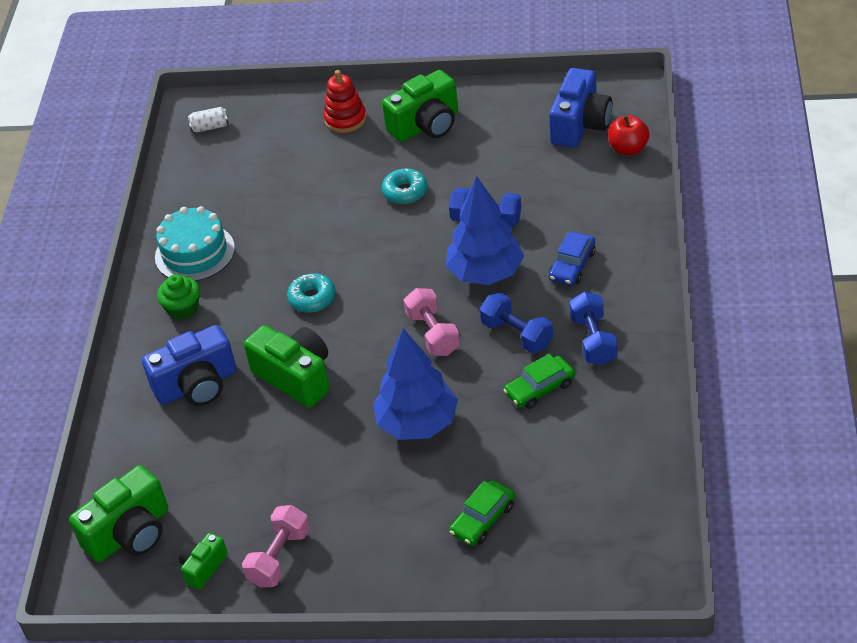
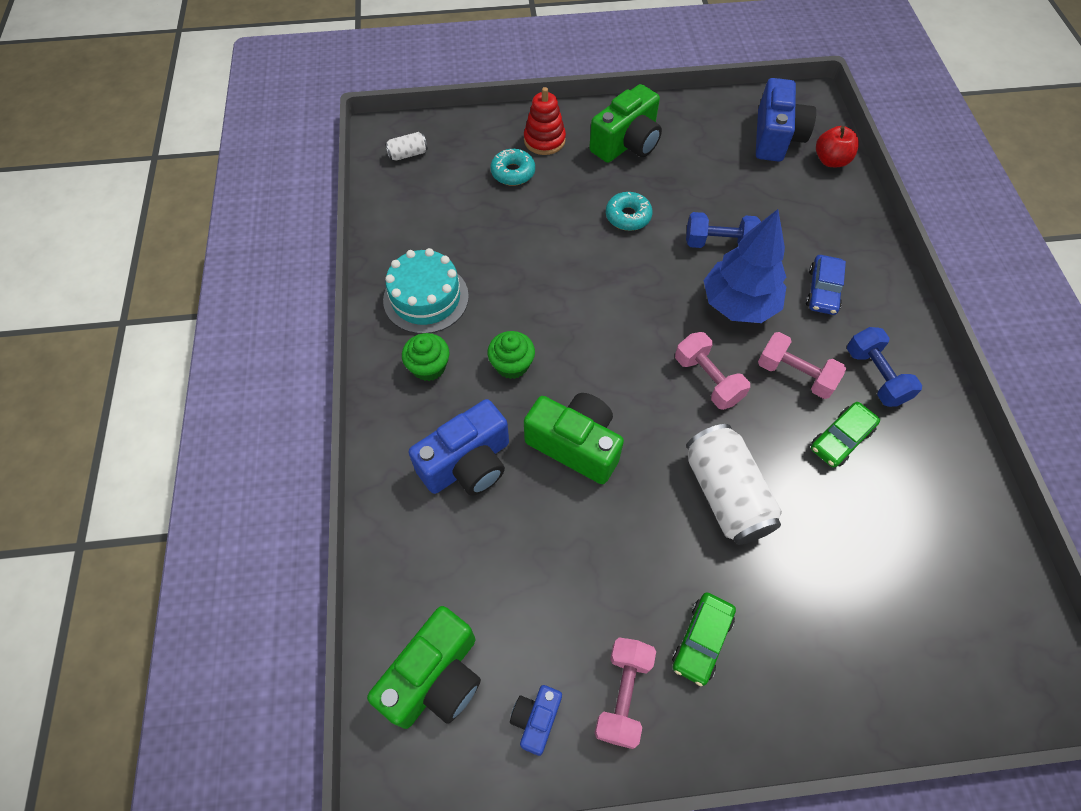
camera: 15 degrees left, 15 degrees up
green camera [179,533,228,590] -> blue camera [510,685,562,756]
turquoise donut [287,273,336,313] -> turquoise donut moved to [491,149,535,186]
blue tree [373,328,458,440] -> white can [686,424,782,545]
green car [449,480,515,546] -> green car moved to [672,592,736,686]
blue dumbbell [480,292,553,353] -> pink dumbbell [758,332,846,399]
none -> green cupcake [487,331,535,379]

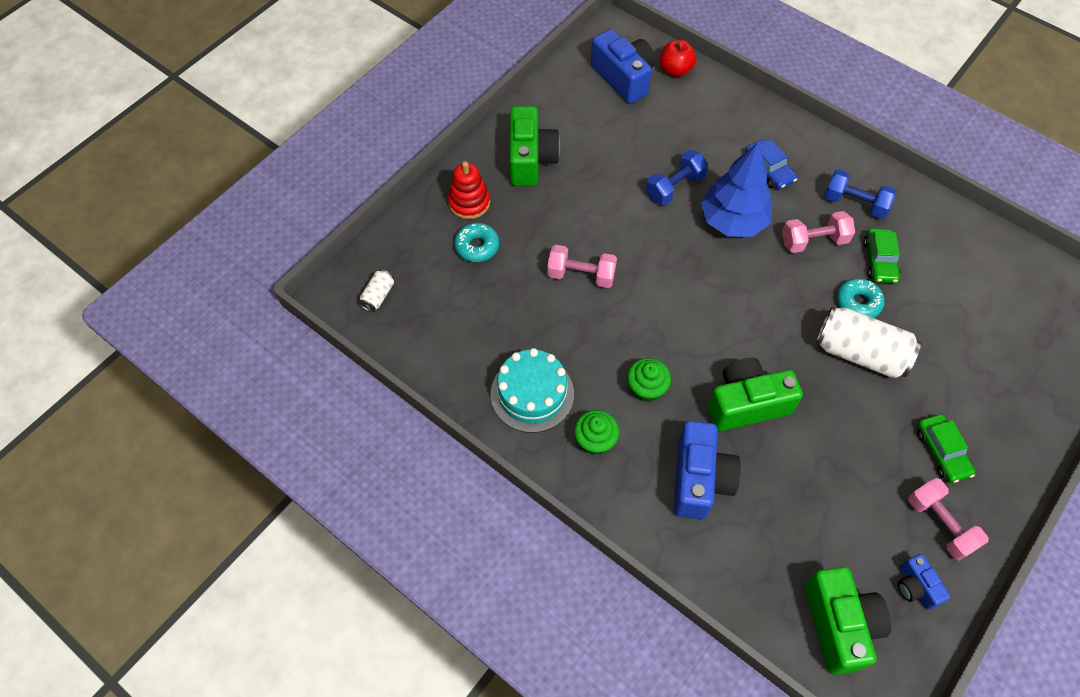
camera: 45 degrees left, 0 degrees up
turquoise donut [606,192,653,231] -> turquoise donut moved to [837,278,885,318]
pink dumbbell [675,332,750,410] -> pink dumbbell moved to [547,245,617,288]

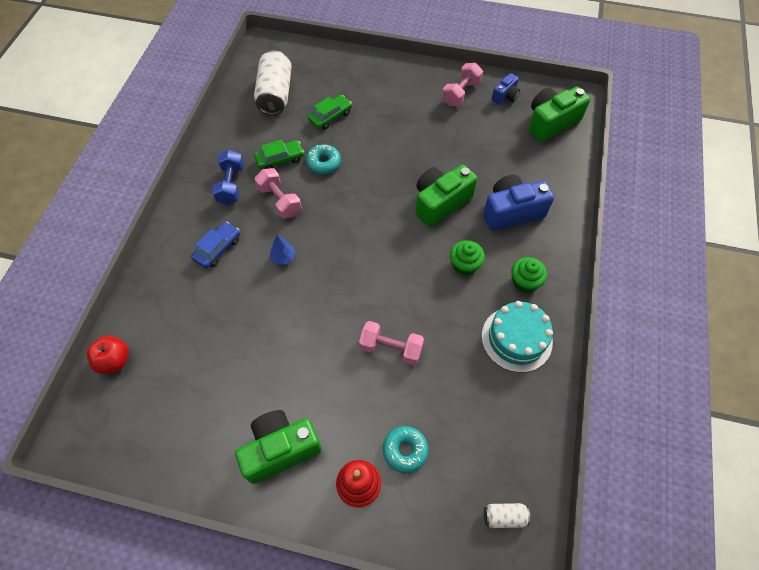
camera: 115 degrees left, 0 degrees up
pink dumbbell [547,245,617,288] -> pink dumbbell turned 60 degrees counterclockwise [359,321,424,365]
blue camera [591,29,655,104] -> none
blue dumbbell [645,150,708,205] -> none
blue tree [701,142,773,237] -> blue tree [270,235,295,265], size x0.42
green camera [708,358,803,431] -> green camera turned 90 degrees clockwise [416,164,478,227]
white can [816,307,921,378] -> white can moved to [254,50,292,115]
green car [917,414,976,483] -> green car moved to [308,95,352,130]

